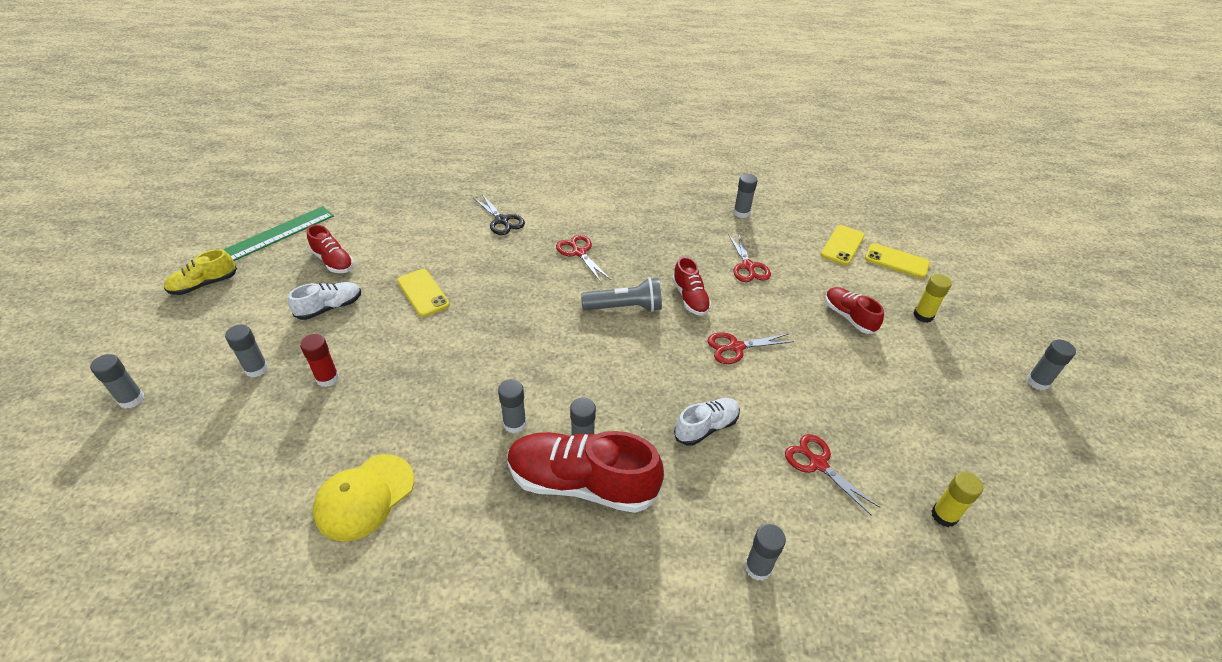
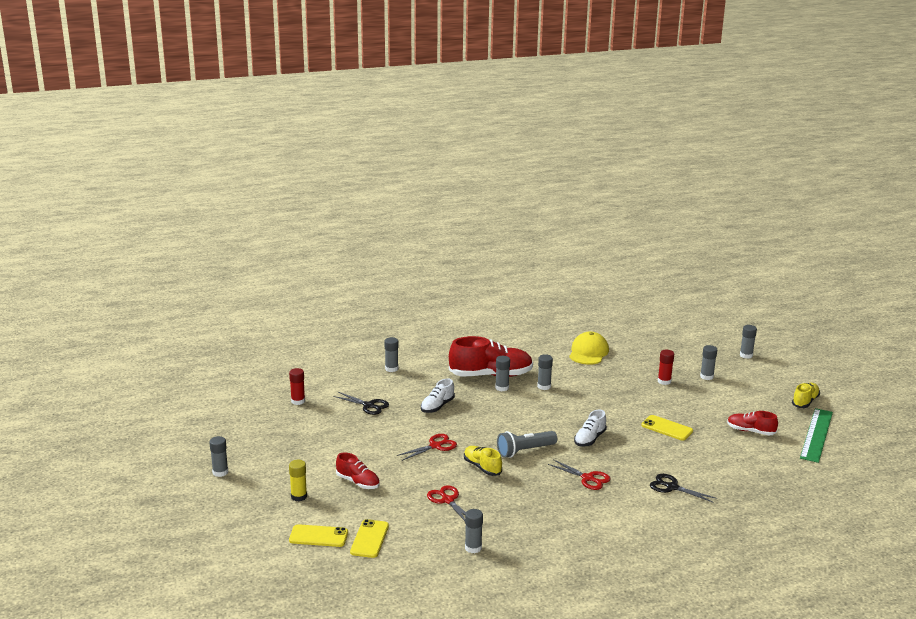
camera: 160 degrees right, 20 degrees down
white shoe [288,282,361,320] -> white shoe moved to [574,410,607,447]
red shoe [672,257,711,316] -> yellow shoe [464,446,502,476]
red scissors [785,434,880,516] -> black scissors [333,392,389,415]
yellow glue stick [931,472,983,527] -> red glue stick [289,368,305,405]

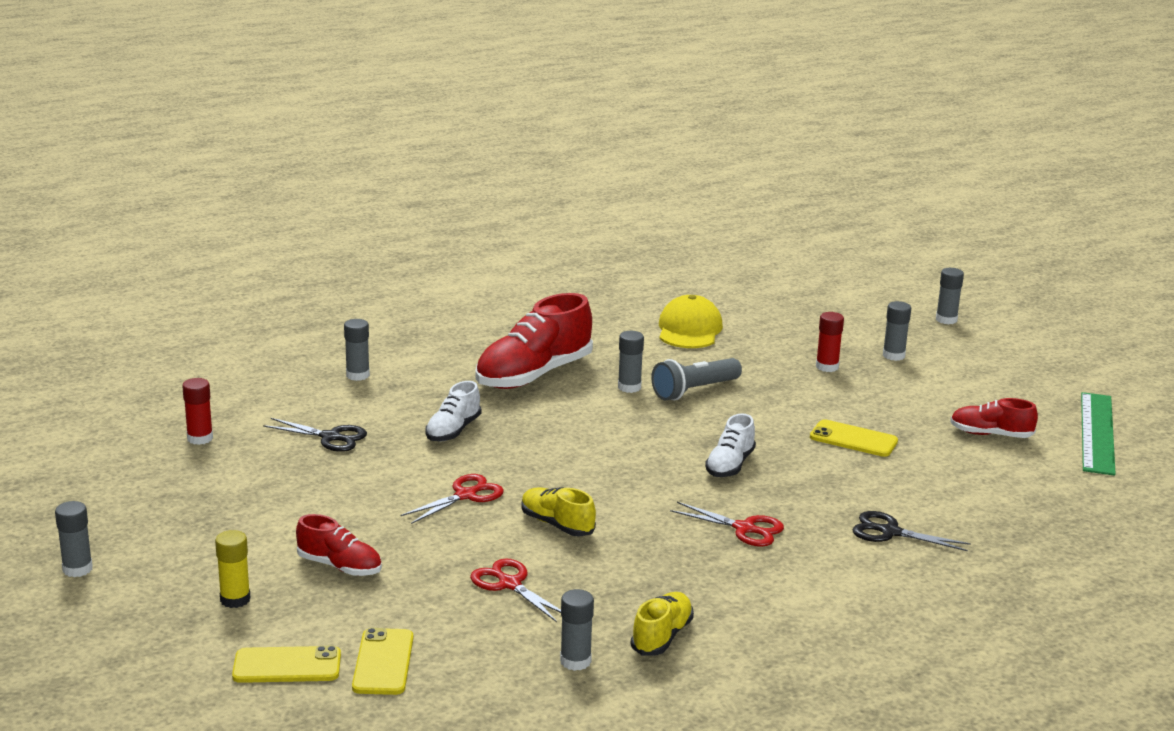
camera: 10 degrees left, 0 degrees up
red shoe [449,336,533,377] -> red shoe turned 150 degrees clockwise [475,293,593,389]
grey glue stick [495,356,510,391] -> none
grey flashlight [497,431,557,458] -> grey flashlight moved to [651,358,742,401]
yellow shoe [792,383,820,408] -> yellow shoe moved to [631,592,694,655]

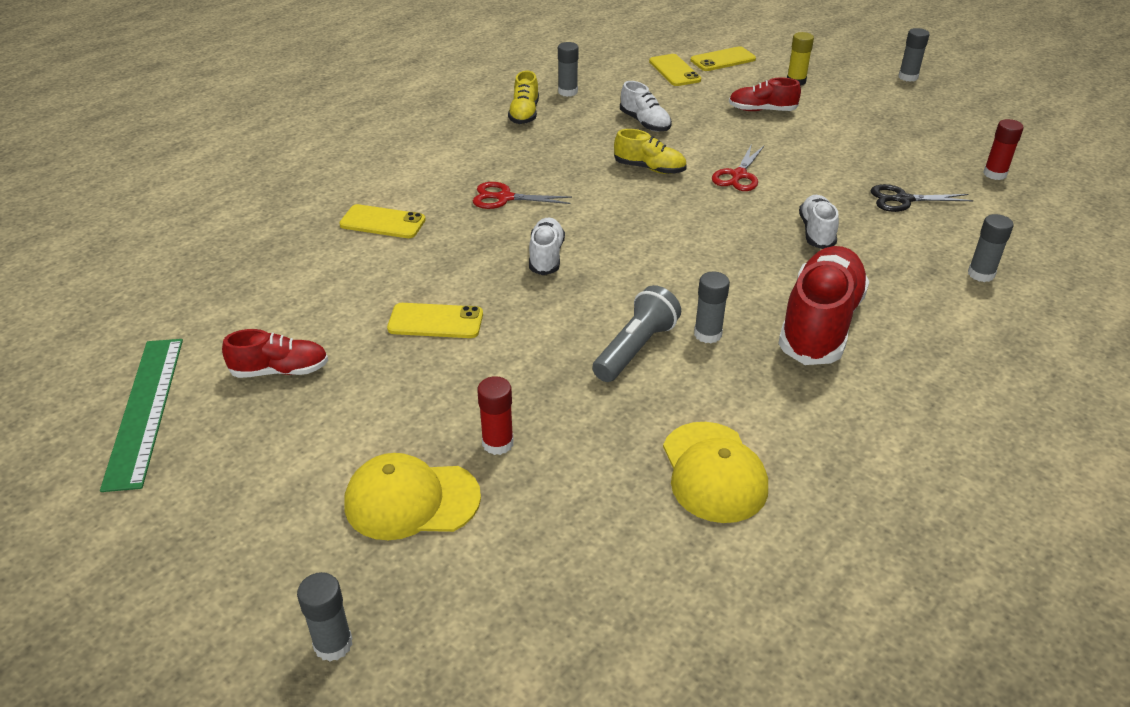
camera: 160 degrees right, 15 degrees up
red scissors [470,558,561,622] -> white shoe [620,81,672,132]
black scissors [852,511,971,552] -> yellow phone [339,204,426,238]
grey glue stick [883,301,911,361] -> yellow cap [344,453,481,540]

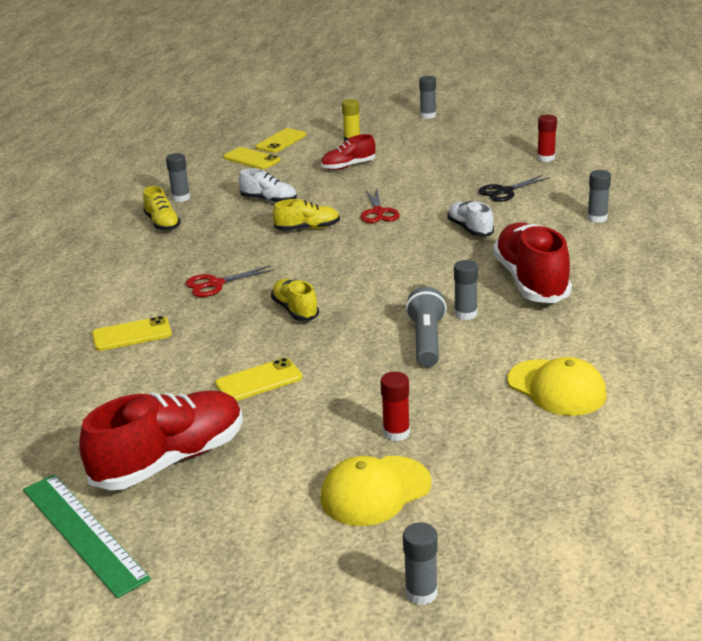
camera: 30 degrees left, 10 degrees down
red shoe [222,329,328,378] -> red shoe [79,391,243,490], size x1.87
white shoe [529,218,565,275] -> yellow shoe [271,279,319,321]

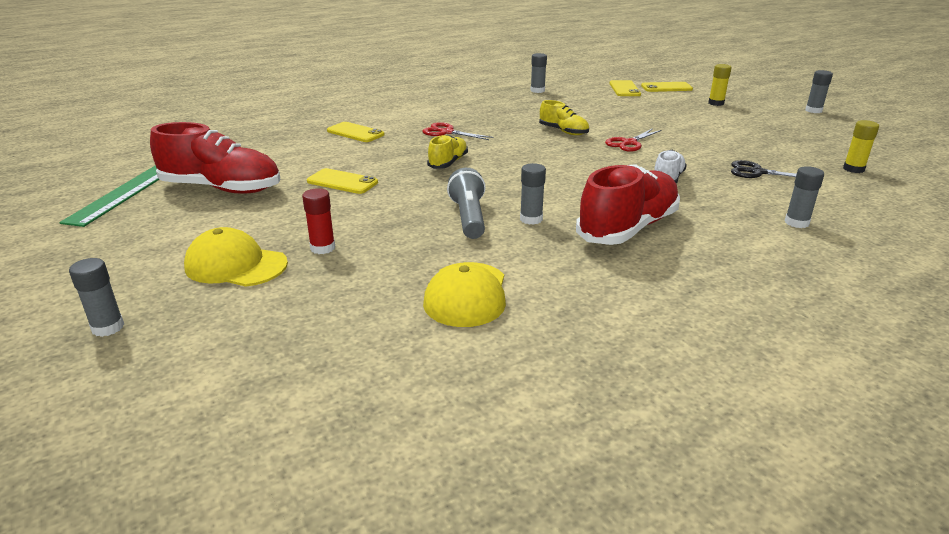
camera: 50 degrees right, 0 degrees up
yellow shoe [143,186,181,231] -> none
white shoe [238,169,297,203] -> none
red shoe [321,134,376,170] -> none
grey flashlight [406,287,447,367] -> grey flashlight turned 60 degrees counterclockwise [447,168,486,239]
red glue stick [537,115,557,162] -> yellow glue stick [843,120,879,173]

